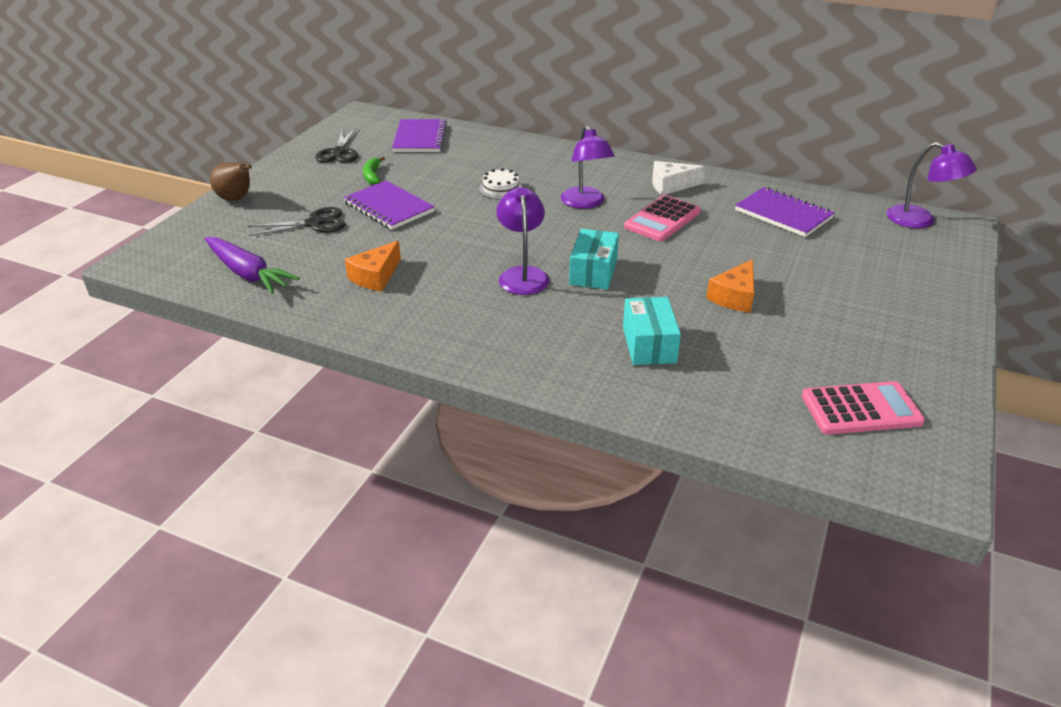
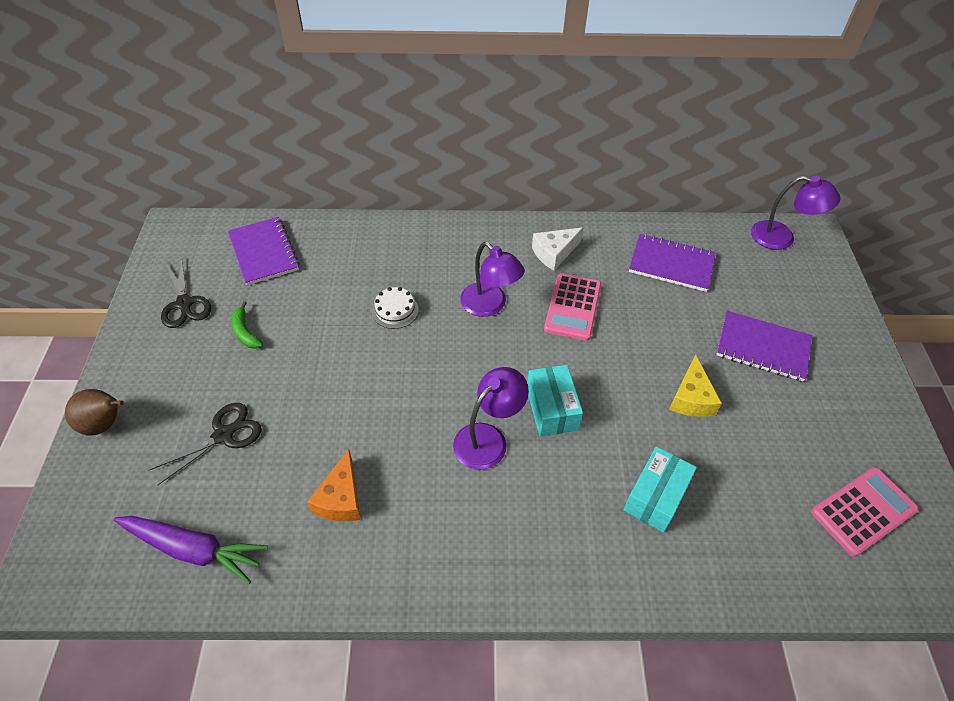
camera: 25 degrees left, 15 degrees up
purple notebook [343,180,435,230] -> purple notebook moved to [716,311,812,382]
purple lamp [496,187,549,295] -> purple lamp turned 75 degrees clockwise [453,367,529,470]
turquoise box [623,297,681,365] -> turquoise box turned 60 degrees clockwise [624,446,697,532]
orange cheese [706,259,754,313] -> yellow cheese [669,354,722,417]

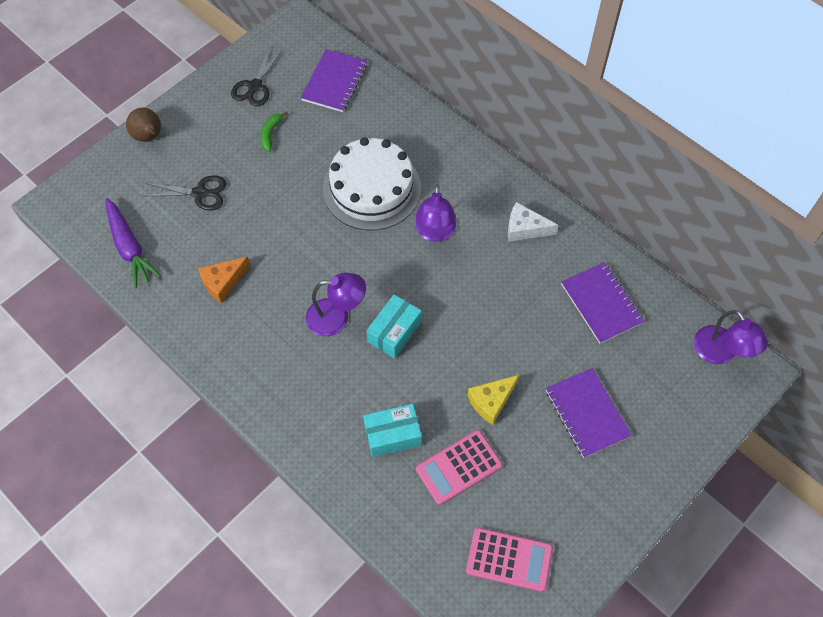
camera: 45 degrees right, 10 degrees up
white cake [372,287,419,329] -> white cake [323,137,421,231], size x2.47
pink calculator [544,273,602,341] -> pink calculator moved to [416,430,502,505]

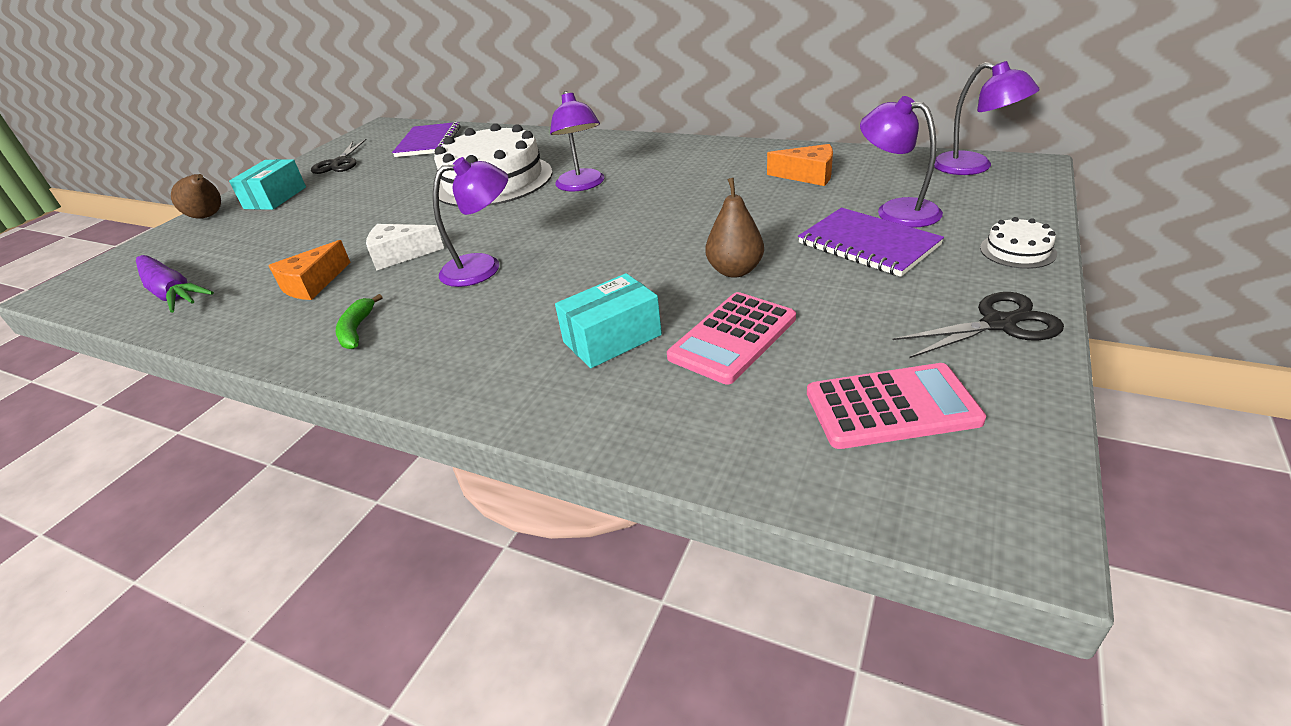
camera: 15 degrees left, 25 degrees down
black scissors [145,175,226,211] -> black scissors moved to [893,292,1064,358]
green banana [260,111,288,152] -> green banana moved to [336,294,382,349]
turquoise box [366,294,422,359] -> turquoise box moved to [229,159,306,210]
yellow cheese [467,375,519,425] -> brown pear [705,177,764,278]
white cheese [508,202,559,242] -> white cheese moved to [366,224,444,271]
purple notebook [561,262,644,344] -> orange cheese [767,144,833,186]
none -> purple lamp [860,96,943,228]
none -> white cake [980,217,1057,269]

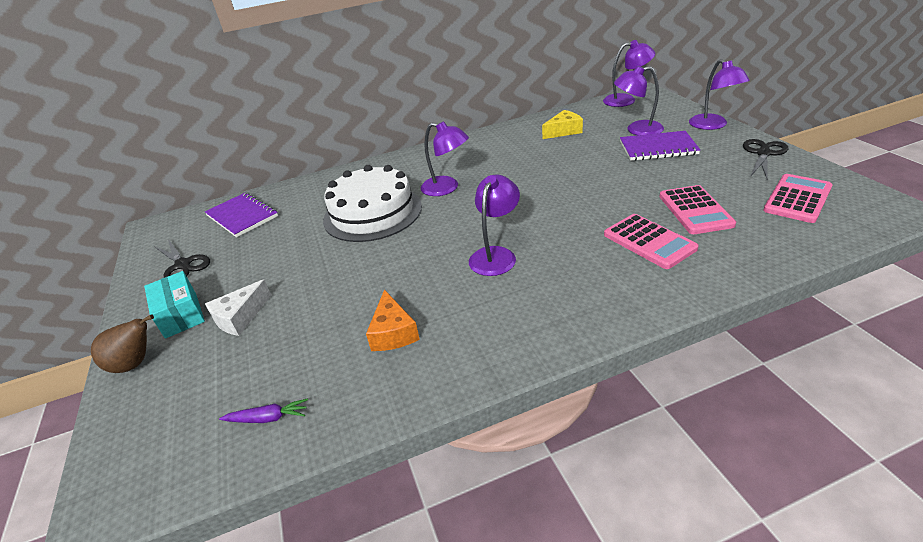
camera: 45 degrees left, 0 degrees up
purple carrot [136,255,214,313] -> purple carrot [219,398,308,423], size x0.52
green banana [336,294,382,349] -> none
white cheese [366,224,444,271] -> white cheese moved to [205,279,271,336]
turquoise box [555,273,662,368] -> pink calculator [604,214,698,269]
brown pear [705,177,764,278] -> none
orange cheese [767,144,833,186] -> yellow cheese [542,110,583,139]
white cake [980,217,1057,269] -> purple lamp [689,59,750,130]

